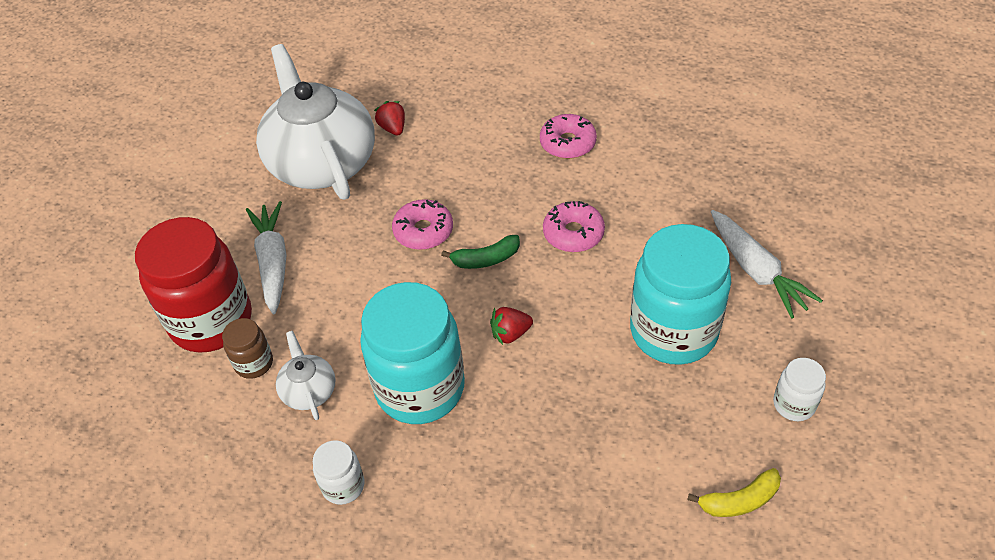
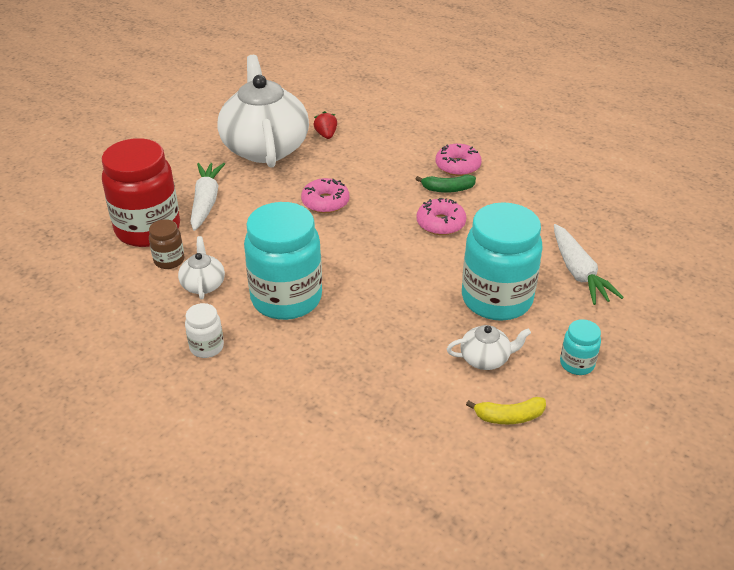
camera: 10 degrees right, 10 degrees down
green banana [441,235,520,269] -> green banana moved to [415,175,476,193]
red strawberry [490,307,533,345] -> none
white jar [773,358,826,421] -> turquoise jar [560,319,601,375]
none -> white teapot [447,325,531,370]

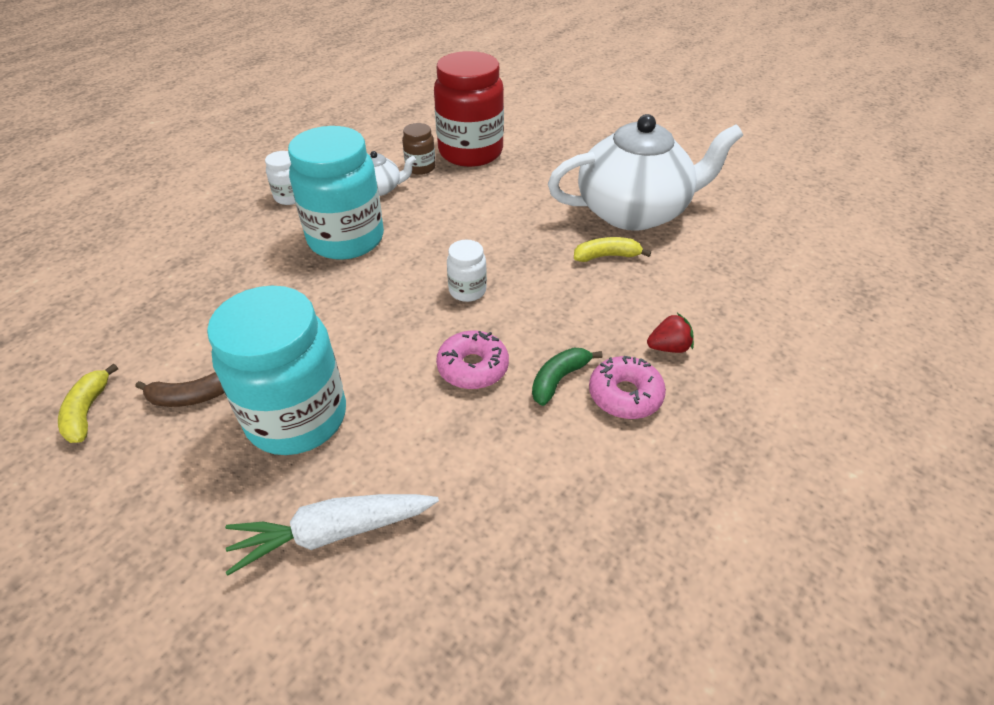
camera: 90 degrees right, 5 degrees up
white carrot [190,163,225,231] -> none
pink donut [301,178,349,213] -> none
red strawberry [314,111,337,139] -> red strawberry moved to [647,313,694,353]
green banana [415,175,476,193] -> green banana turned 45 degrees clockwise [532,347,602,406]
white teapot [447,325,531,370] -> brown banana [135,372,224,407]
turquoise jar [560,319,601,375] -> none
none -> white jar [447,240,487,302]
none -> yellow banana [574,237,651,262]

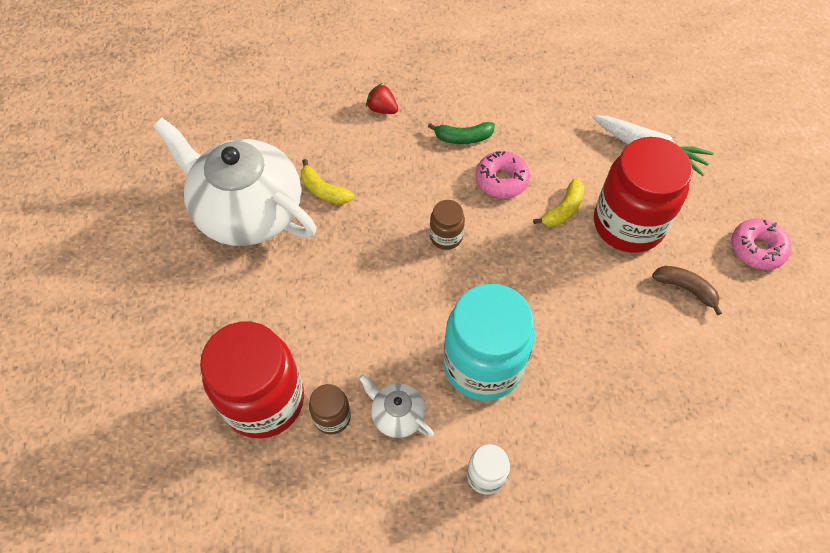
camera: 135 degrees left, 15 degrees up
yellow banana [58,363,118,443] -> yellow banana moved to [533,178,584,226]
turquoise jar [207,286,346,455] -> red jar [594,137,692,253]
white jar [447,240,487,302] -> brown jar [430,200,465,250]
pink donut [589,356,666,419] -> pink donut moved to [731,218,791,270]

